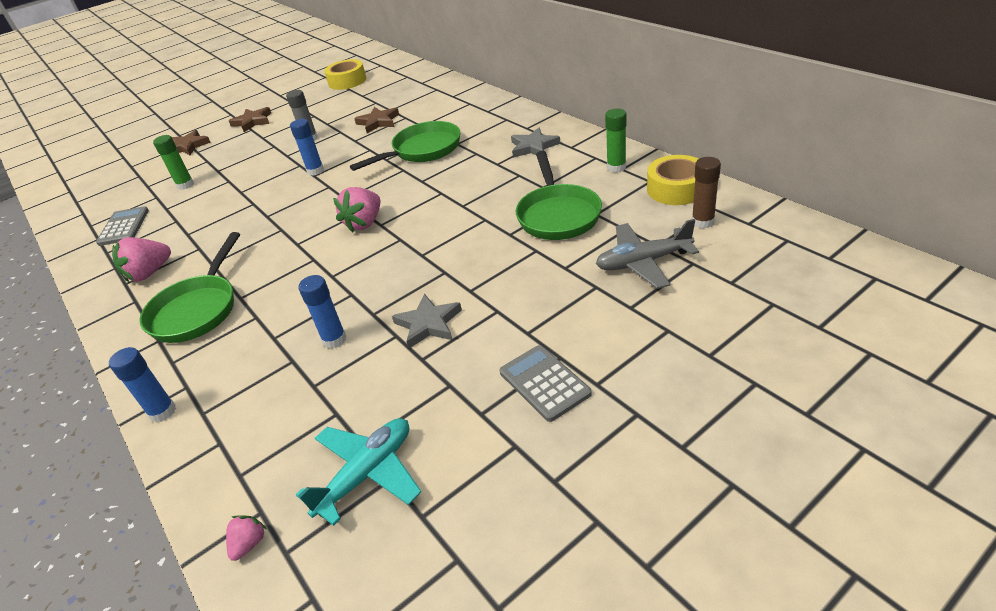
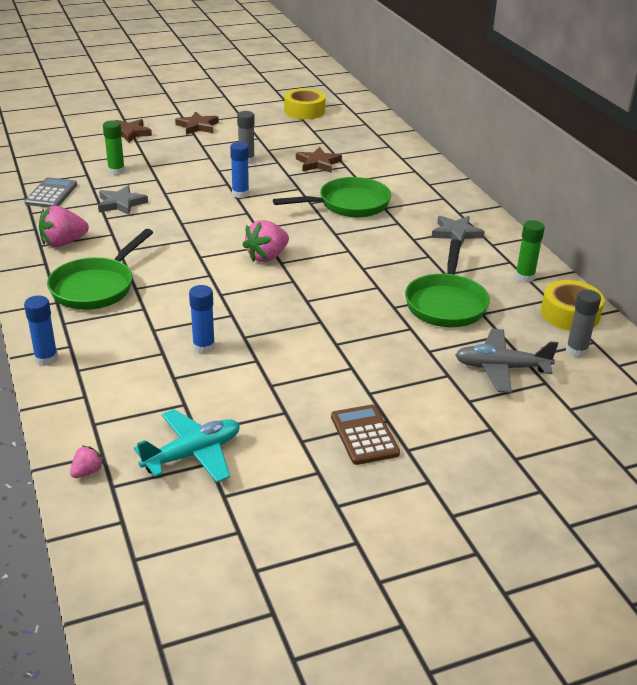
camera: 10 degrees right, 5 degrees down
grey star [392,294,462,348] -> grey star moved to [98,185,148,215]
grey calculator [500,345,592,422] -> brown calculator [331,405,400,465]
brown glue stick [692,157,721,229] -> grey glue stick [566,289,601,358]

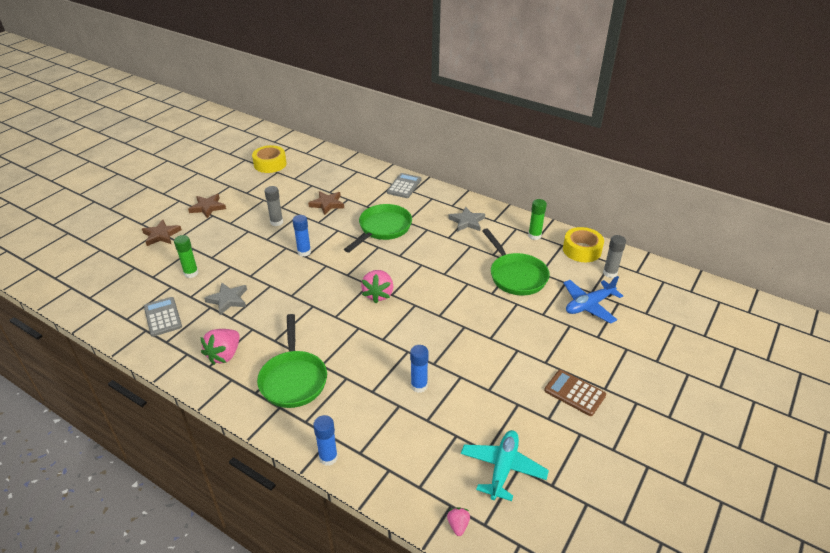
camera: 35 degrees left, 5 degrees up
grey plane [455,329,558,393] -> blue plane [563,276,623,323]
none -> grey calculator [387,173,422,198]

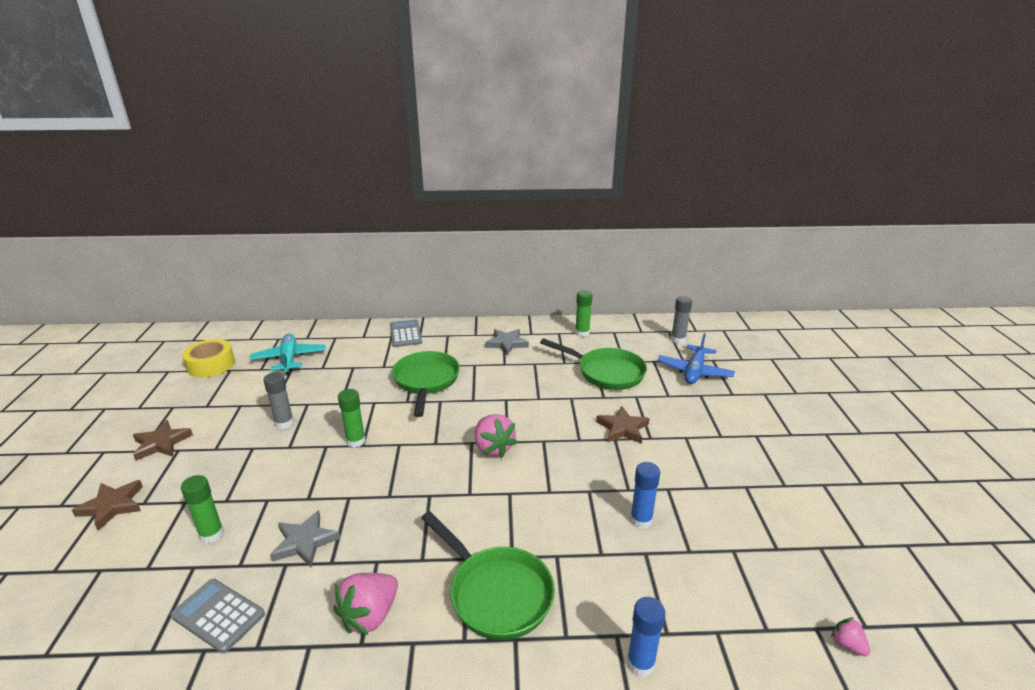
camera: 35 degrees left, 10 degrees down
pink strawberry [201,329,240,365] -> pink strawberry turned 45 degrees clockwise [333,573,398,635]
blue glue stick [292,215,311,257] -> green glue stick [338,389,366,448]
brown star [308,191,344,215] -> brown star moved to [596,406,650,444]
turquoise plane [461,430,549,501] -> turquoise plane moved to [249,334,325,375]
brown calculator [544,370,606,416] -> none
yellow tape [563,227,604,262] -> none

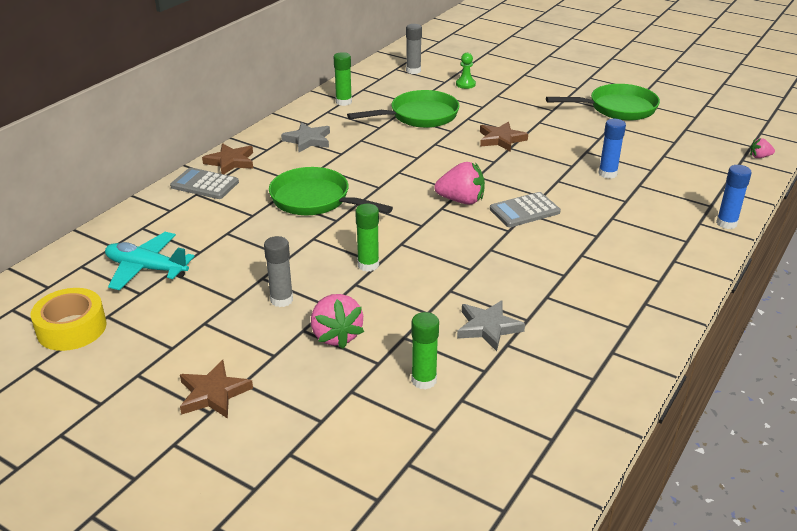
camera: 55 degrees left, 5 degrees up
brown star [72,480,143,531] -> brown star moved to [202,143,253,174]
grey calculator [171,579,265,653] -> grey calculator moved to [490,192,561,227]
pink strawberry [333,573,398,635] -> pink strawberry moved to [311,294,364,349]
green pan [421,511,555,640] -> green pan moved to [546,84,660,121]
blue plane [658,333,735,384] -> green pawn [456,53,476,89]

